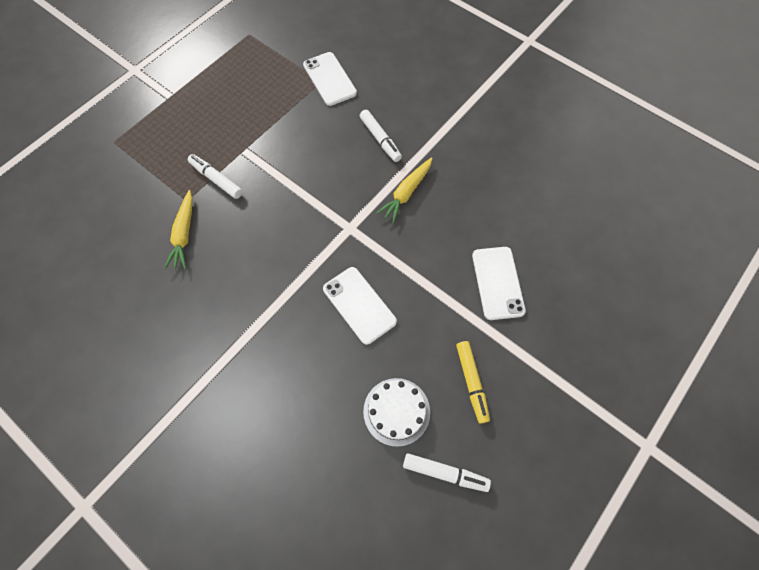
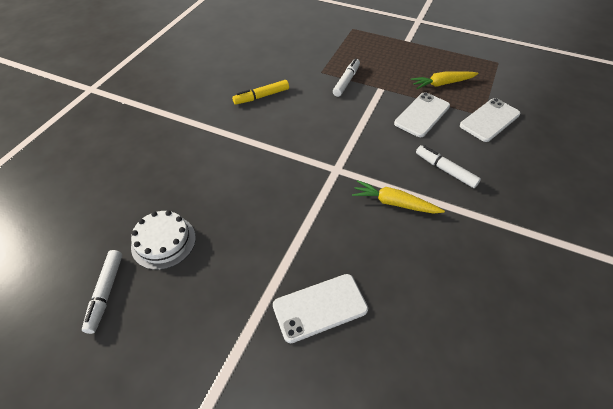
camera: 75 degrees right, 15 degrees down
yellow carrot [164,190,193,269] -> yellow carrot moved to [410,71,478,89]
white phone [323,267,397,345] -> white phone moved to [394,92,450,137]
white marker [360,110,402,162] -> white marker turned 90 degrees clockwise [416,145,481,188]
yellow marker [456,341,490,424] -> yellow marker moved to [232,80,289,105]

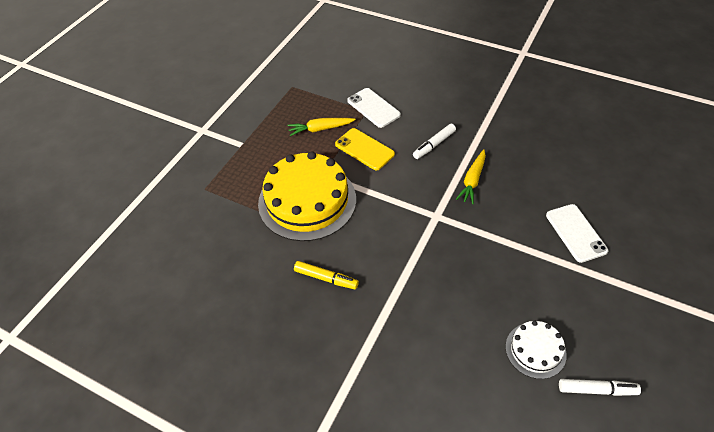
camera: 85 degrees left, 0 degrees up
yellow marker [232,80,289,105] -> yellow marker turned 45 degrees counterclockwise [294,261,359,289]
white marker [333,58,360,97] -> yellow cake [258,151,356,241]
white phone [394,92,450,137] -> yellow phone [335,128,395,170]
yellow carrot [410,71,478,89] -> yellow carrot turned 90 degrees clockwise [288,118,356,136]

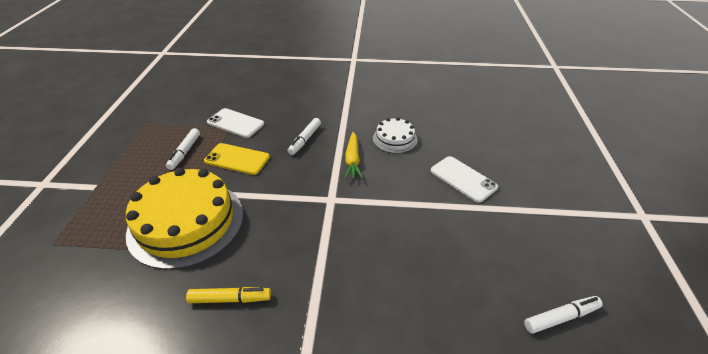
camera: 25 degrees left, 10 degrees down
yellow carrot [288,118,356,136] -> white marker [166,128,200,170]
white cake [505,321,567,379] -> white cake moved to [373,117,418,154]

